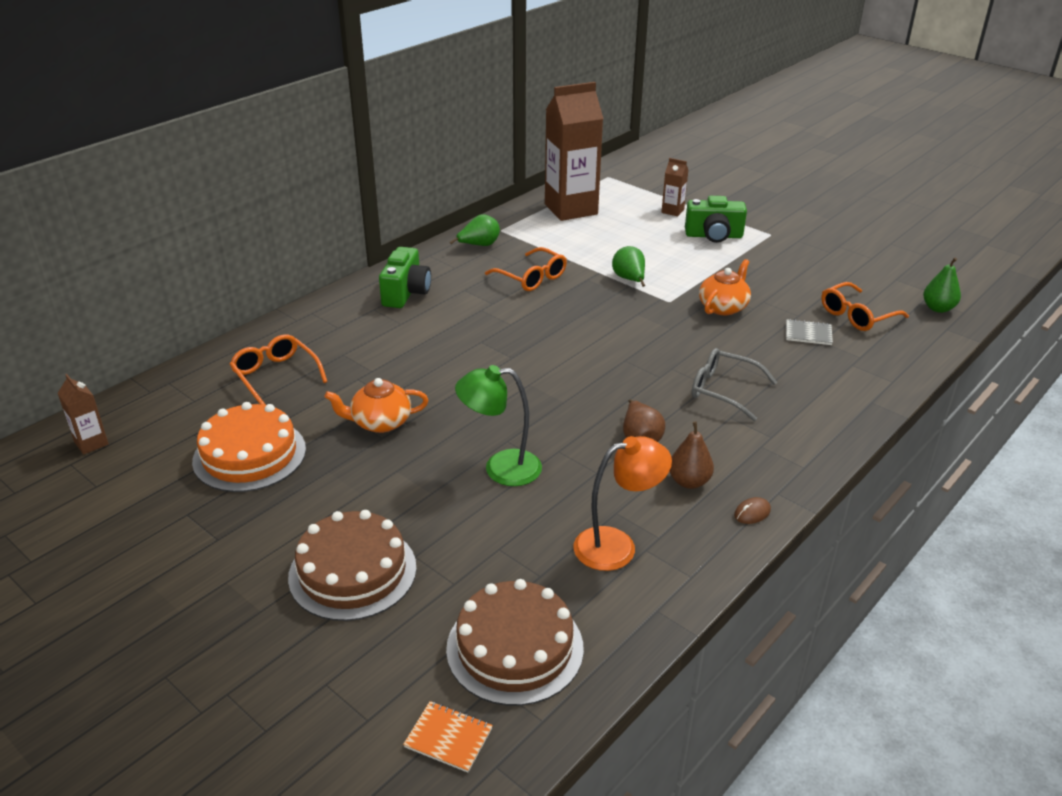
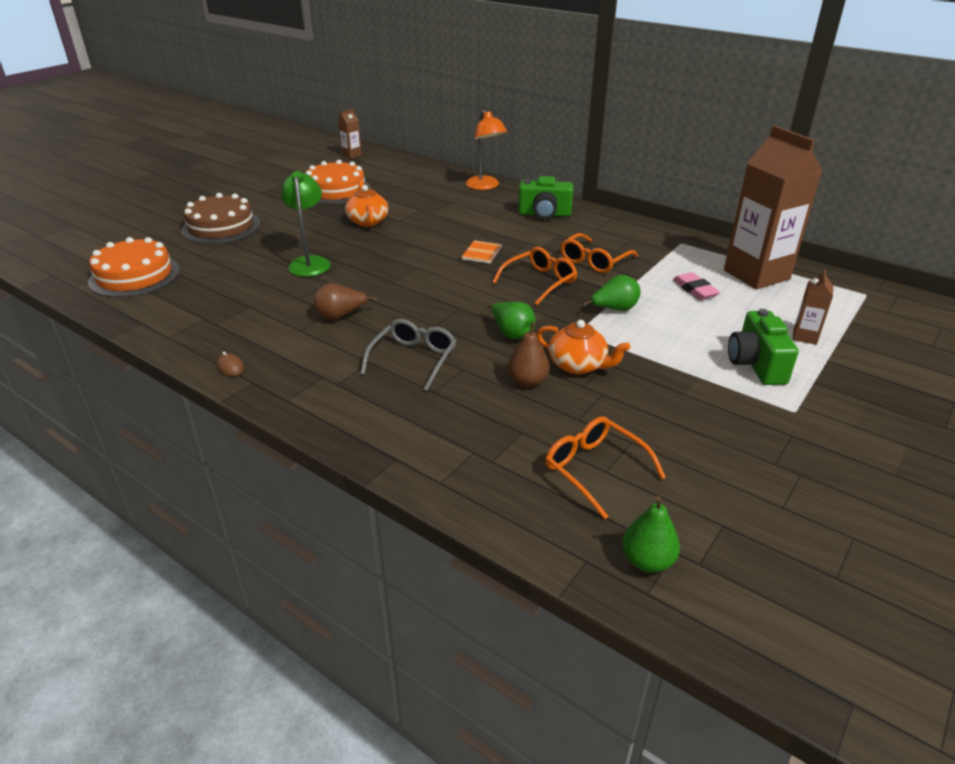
camera: 85 degrees right, 0 degrees up
orange glasses [230,334,328,405] -> orange glasses moved to [492,247,577,305]
orange notebook [403,701,493,773] -> orange notebook moved to [462,240,502,264]
brown cake [446,579,584,706] -> orange cake [88,237,180,297]
green pear [450,214,500,246] -> green pear moved to [487,302,536,339]
orange lamp [573,436,672,571] -> orange lamp moved to [466,110,507,190]
brown pear [670,421,714,489] -> brown pear moved to [508,322,550,388]
grey notebook [786,319,833,345] -> none
none -> pink eraser [673,272,720,300]

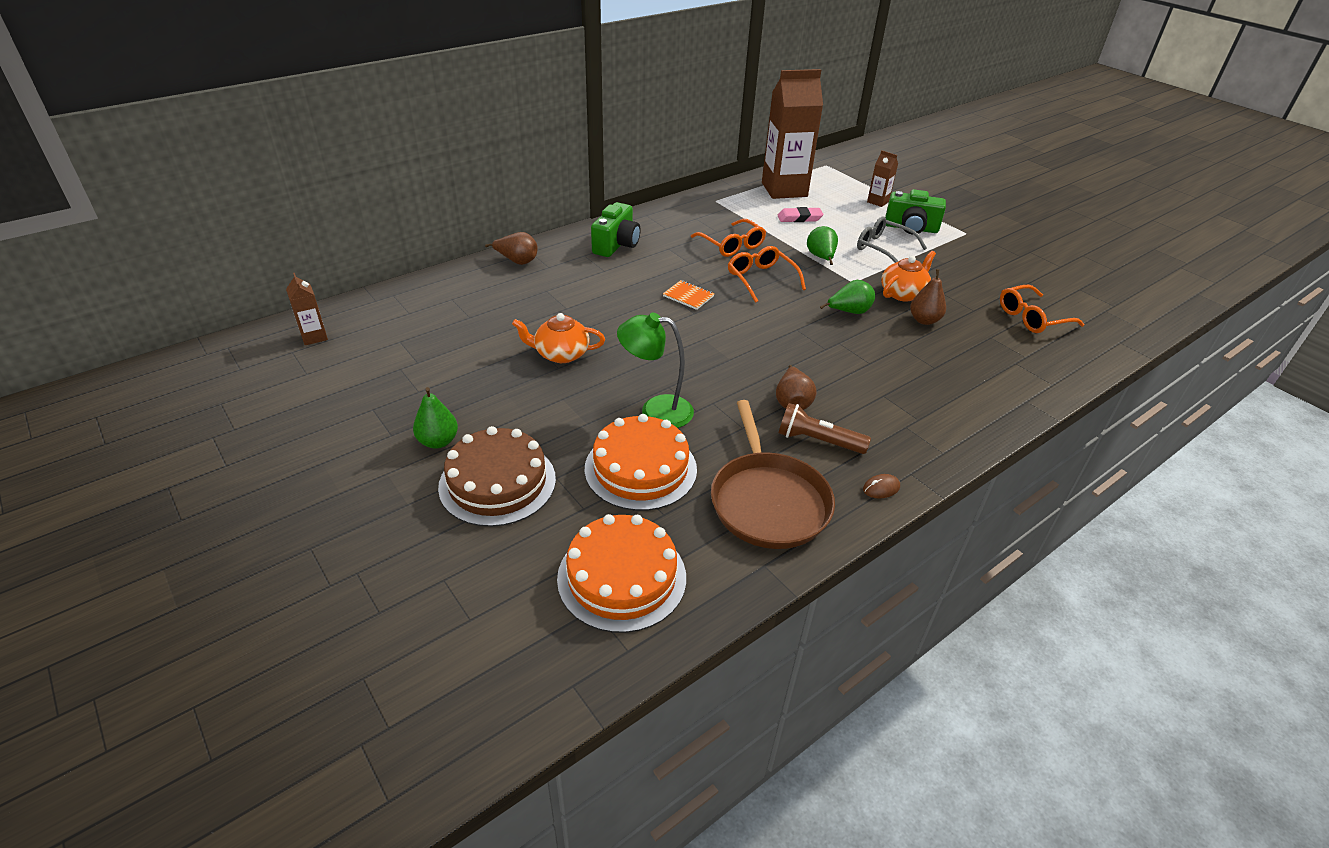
camera: 75 degrees left, 5 degrees up
orange cake [305,160,371,204] -> orange cake moved to [584,414,697,511]
grey glasses [360,319,456,391] -> grey glasses moved to [857,216,927,263]
orange lamp [466,110,507,190] -> brown pear [485,232,538,265]
green pear [622,496,680,573] -> green pear moved to [413,387,458,449]
none -> brown pan [711,400,835,549]
none -> brown flashlight [779,403,871,454]

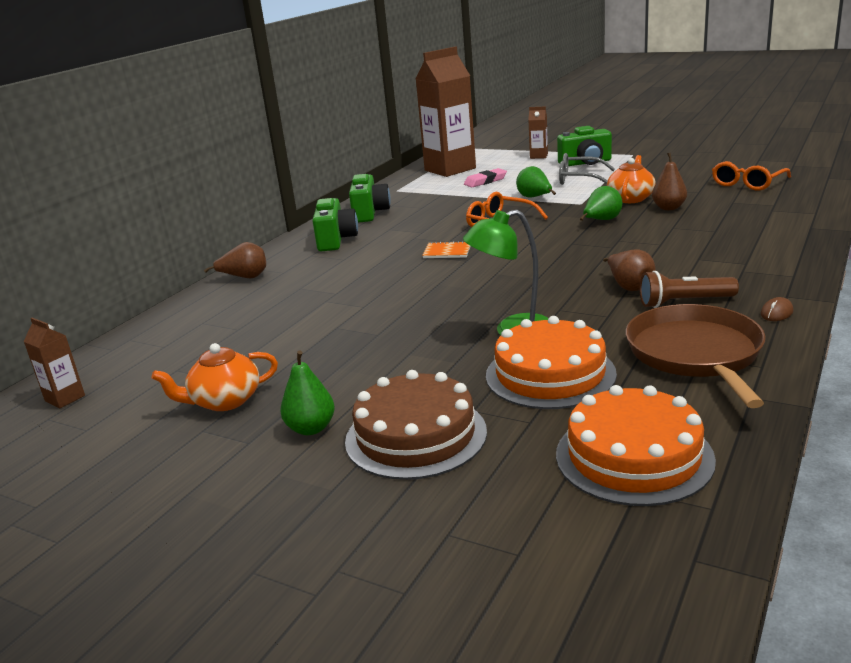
camera: 20 degrees left, 15 degrees down
orange teapot [512,313,605,363] -> orange teapot moved to [151,343,278,411]
orange glasses [691,219,766,257] -> none
brown pan [711,400,835,549] -> brown pan turned 150 degrees counterclockwise [625,304,766,408]
none -> green camera [349,174,391,222]

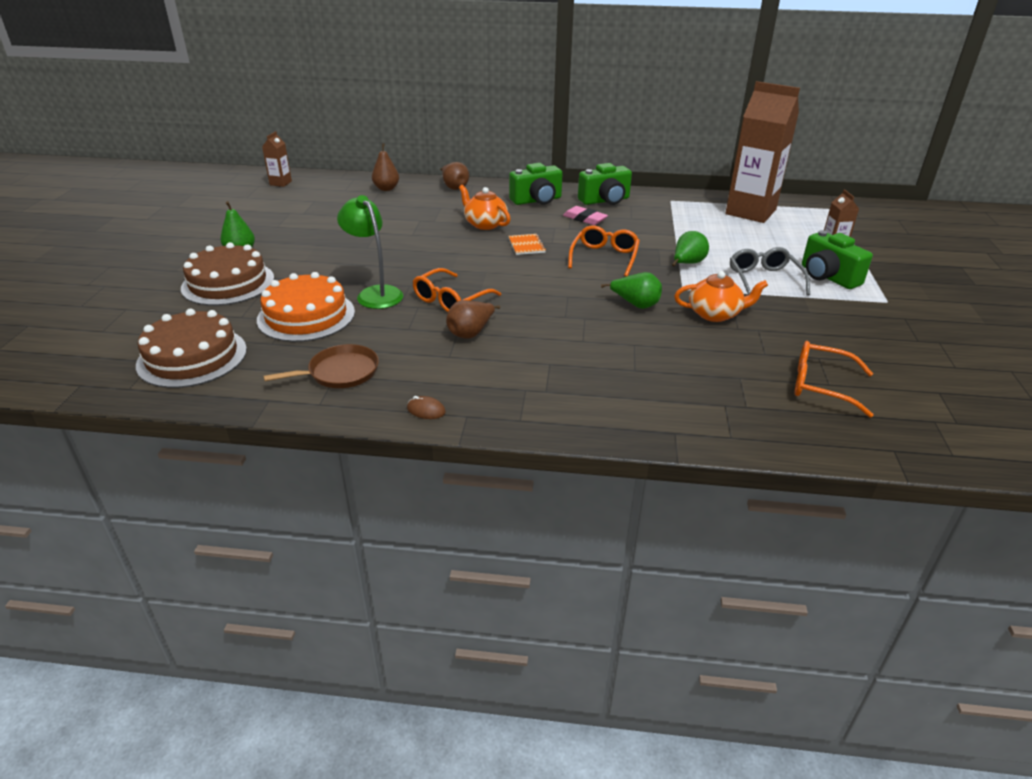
camera: 65 degrees right, 10 degrees up
orange teapot [151,343,278,411] -> orange teapot moved to [459,185,511,230]
pink eraser [464,168,507,188] -> pink eraser moved to [563,206,608,225]
orange cake [556,385,716,506] -> brown cake [136,309,247,388]
brown pan [625,304,766,408] -> brown pan [263,344,379,388], size x0.62
brown flashlight [640,271,739,308] -> none
brown pear [652,153,687,210] -> brown pear moved to [372,143,399,191]
none -> orange glasses [413,268,501,312]

